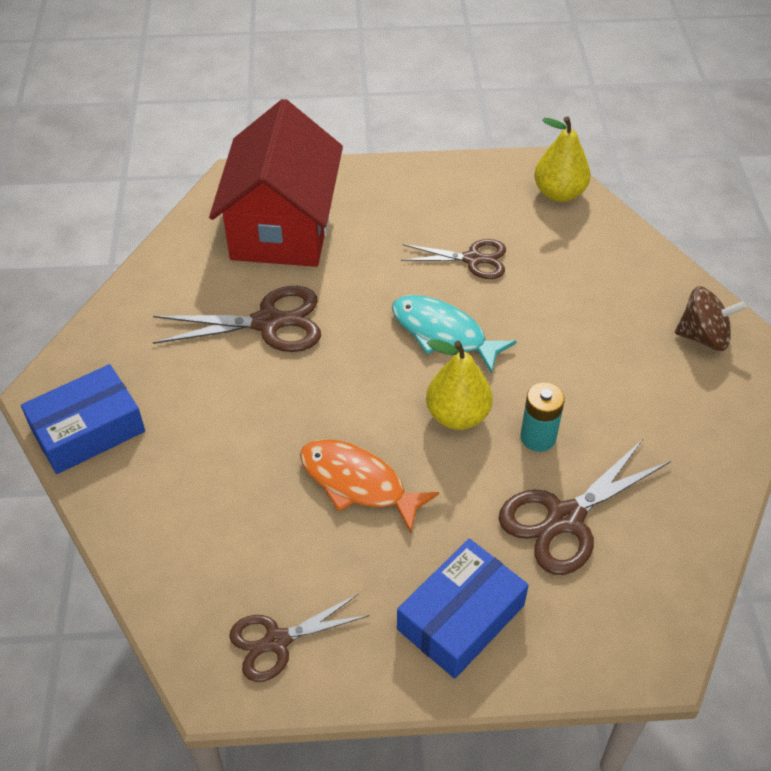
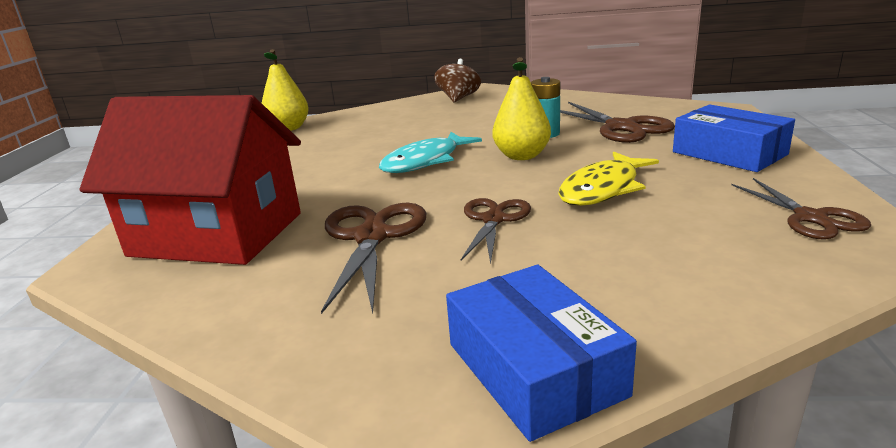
camera: 80 degrees left, 25 degrees down
orange fish [300,439,439,533] -> yellow fish [558,152,659,206]
brown scissors [401,239,506,279] -> brown scissors moved to [461,198,531,265]

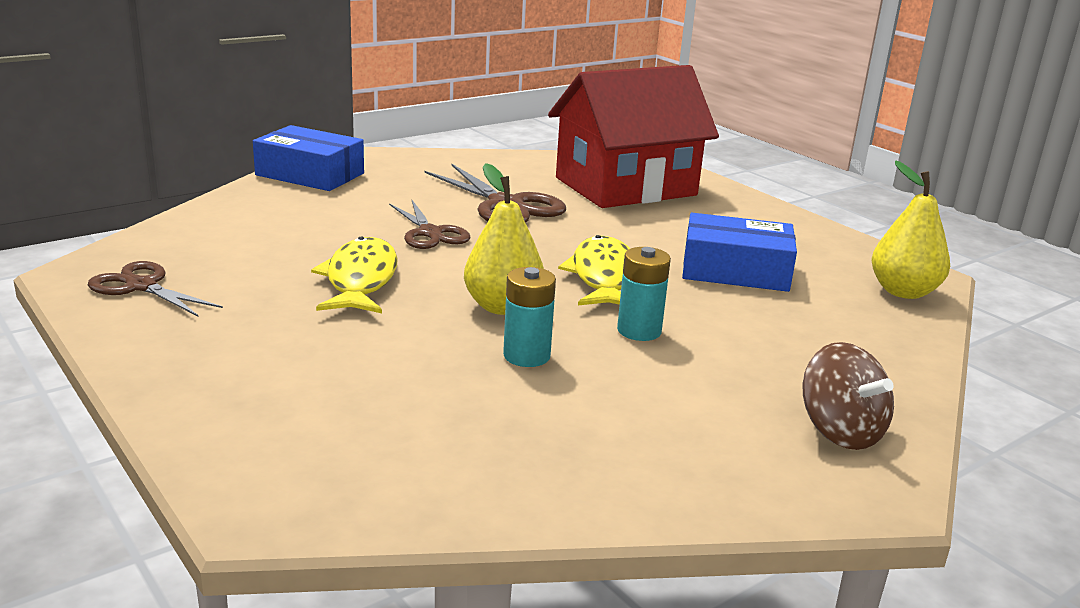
camera: 135 degrees right, 0 degrees up
turquoise fish [379,132,482,173] -> yellow fish [558,235,630,305]
brown scissors [560,102,675,143] -> none
blue box [673,104,795,172] -> blue box moved to [682,213,797,292]
none -> turquoise battery [617,247,671,341]

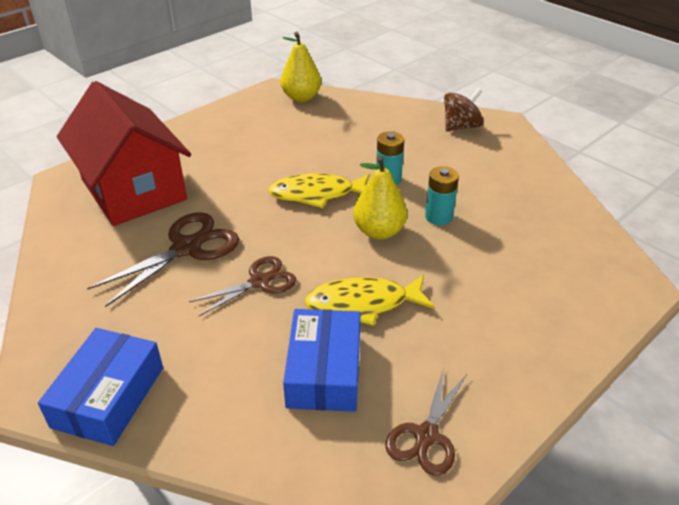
camera: 95 degrees left, 15 degrees up
blue box [682,213,797,292] -> blue box moved to [283,309,360,412]

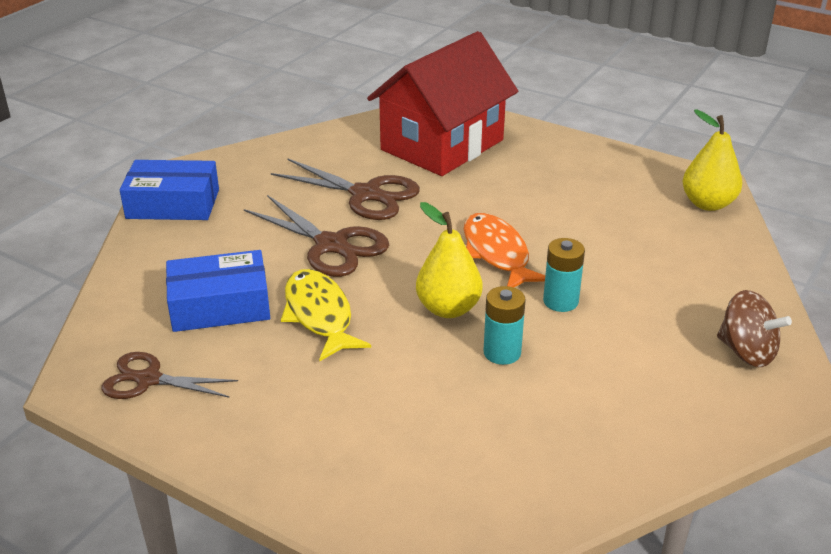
camera: 75 degrees right, 5 degrees down
brown scissors [189,256,296,316] -> brown scissors [244,195,389,277], size x1.51
yellow fish [268,174,370,208] -> orange fish [464,213,545,287]

